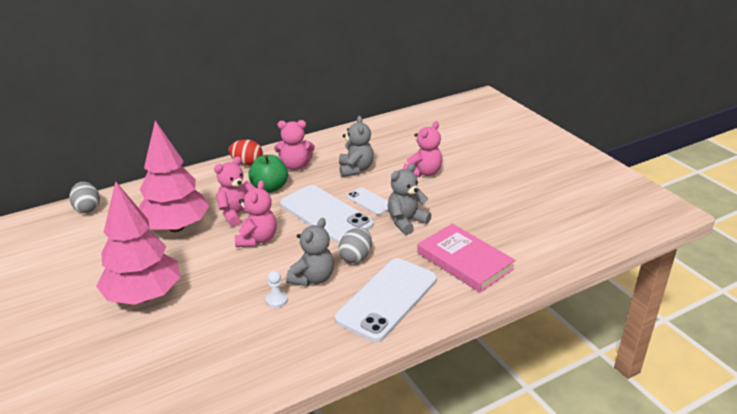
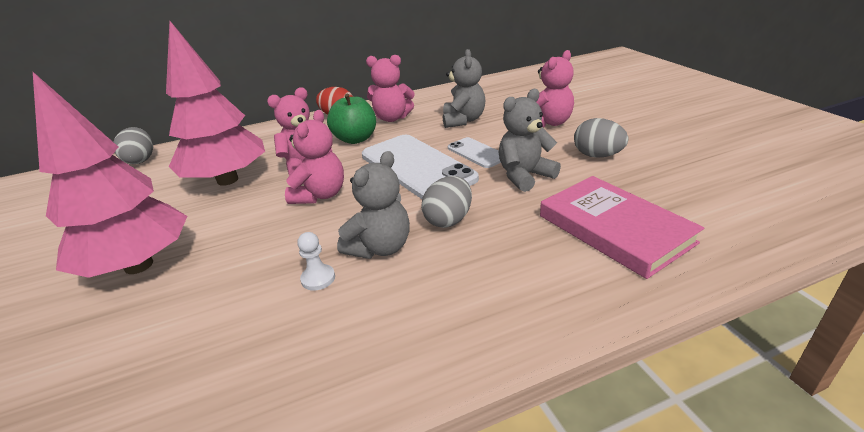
camera: 10 degrees right, 0 degrees up
white phone [335,258,437,342] -> none
none -> grey egg [574,118,628,158]

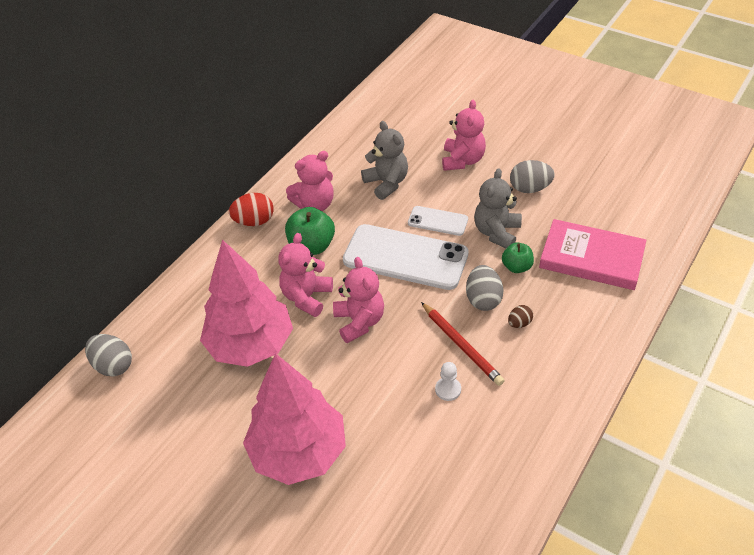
camera: 35 degrees left, 15 degrees up
grey teddy bear [337,151,410,259] -> red pencil [421,302,505,386]
none -> green apple [502,242,534,273]
none -> brown egg [508,305,533,328]

